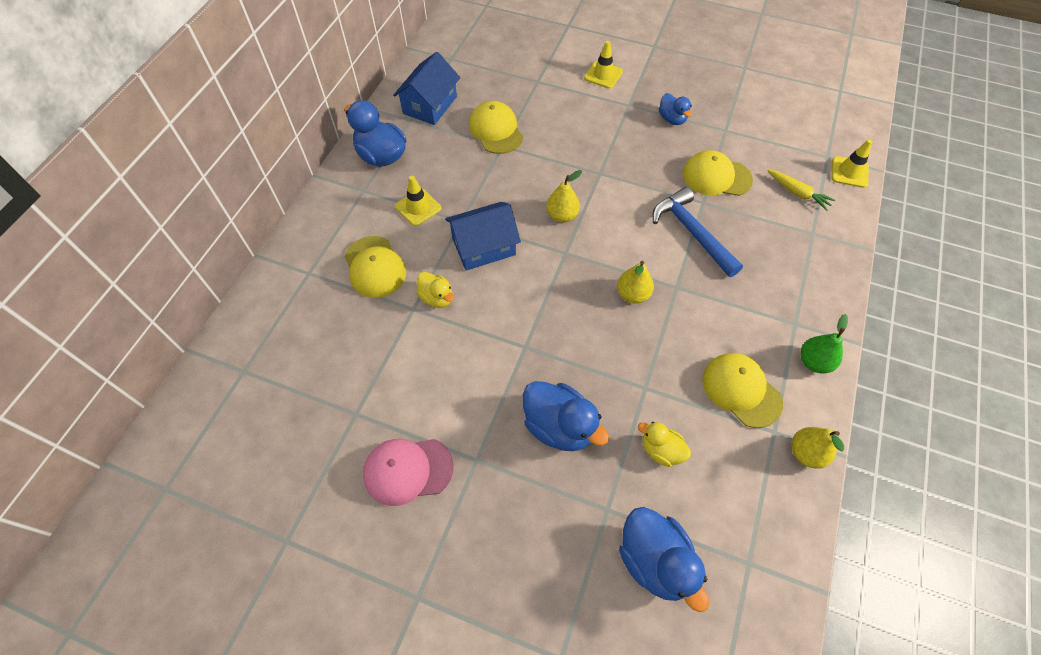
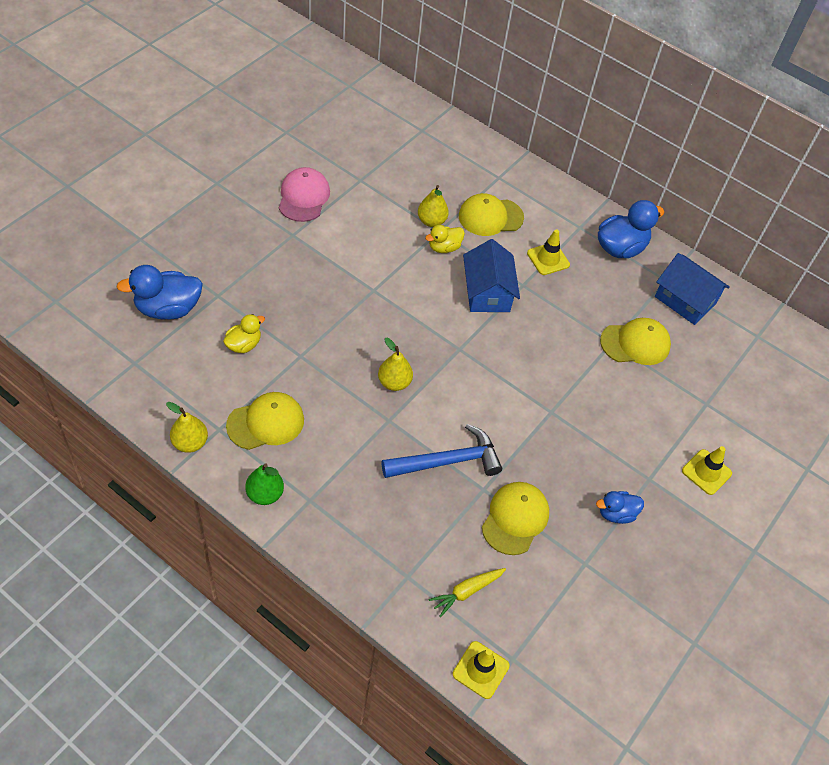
camera: 100 degrees right, 5 degrees down
blue duck [523,381,609,451] -> none
yellow pear [546,170,582,223] -> yellow pear moved to [418,185,449,227]

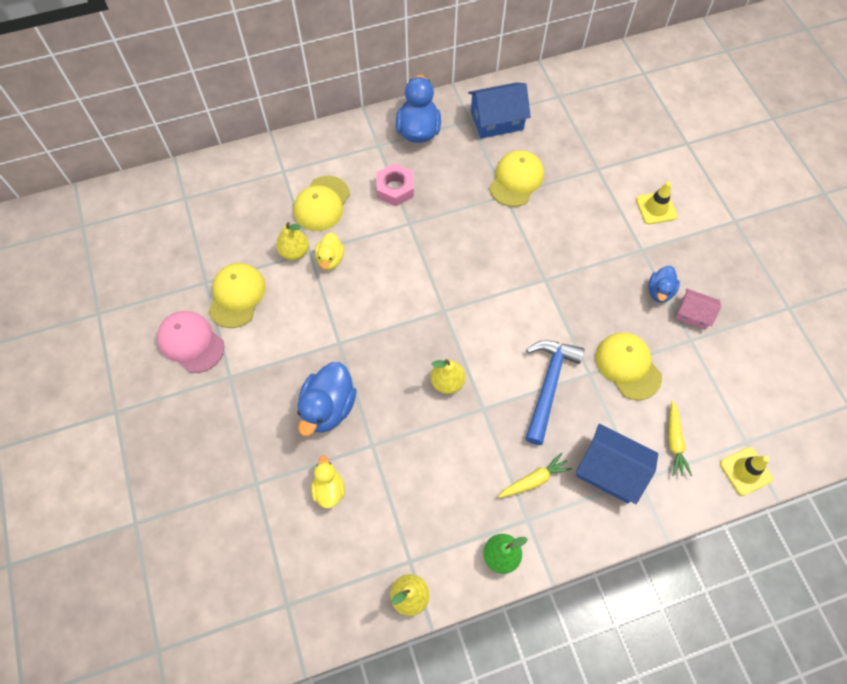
camera: 50 degrees left, 10 degrees up
blue duck [116,265,203,320] -> blue duck moved to [297,362,357,436]
yellow cap [226,392,304,450] -> yellow cap moved to [208,263,266,328]
blue house [463,239,520,312] -> blue house moved to [576,424,658,504]
yellow traffic cone [527,229,570,275] -> pink nut [376,163,414,206]
none -> yellow carrot [498,453,572,498]
none -> pink house [676,288,721,329]

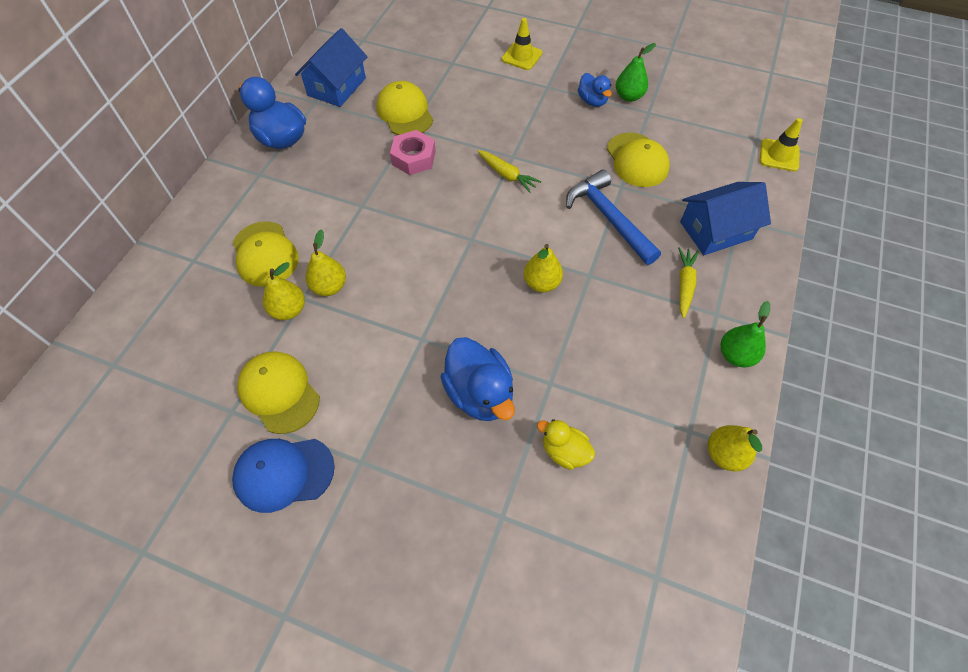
camera: 50 degrees left, 5 degrees down
pink cap [157,311,224,373] -> blue cap [232,439,335,513]
yellow duck [315,233,344,270] -> yellow pear [306,230,346,296]
pink nut [376,163,414,206] -> pink nut moved to [390,130,436,175]
yellow cap [596,333,662,400] -> yellow cap turned 120 degrees counterclockwise [607,133,670,187]
yellow carrot [668,401,692,476] -> yellow carrot moved to [477,150,541,193]
pink house [676,288,721,329] -> green pear [616,43,656,102]

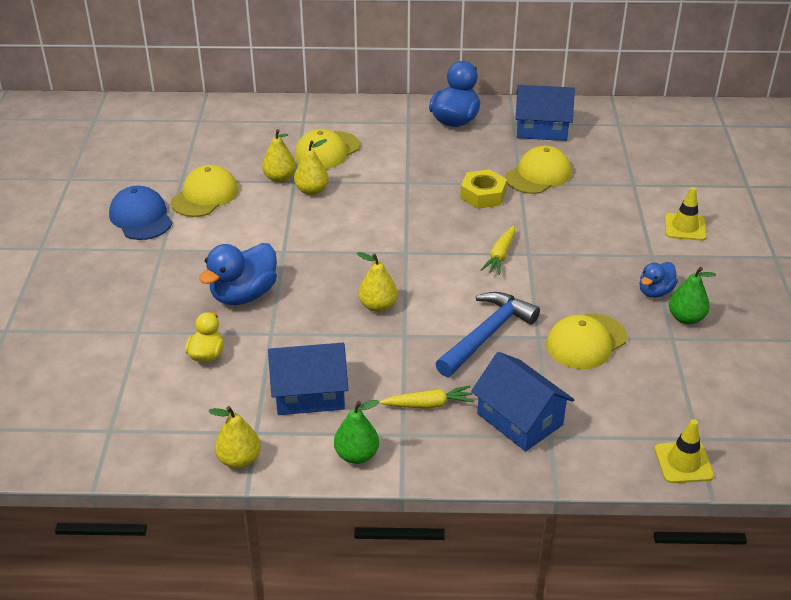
camera: 70 degrees right, 20 degrees down
pink nut [390,130,436,175] -> yellow nut [460,169,507,209]
none -> blue house [268,343,348,415]

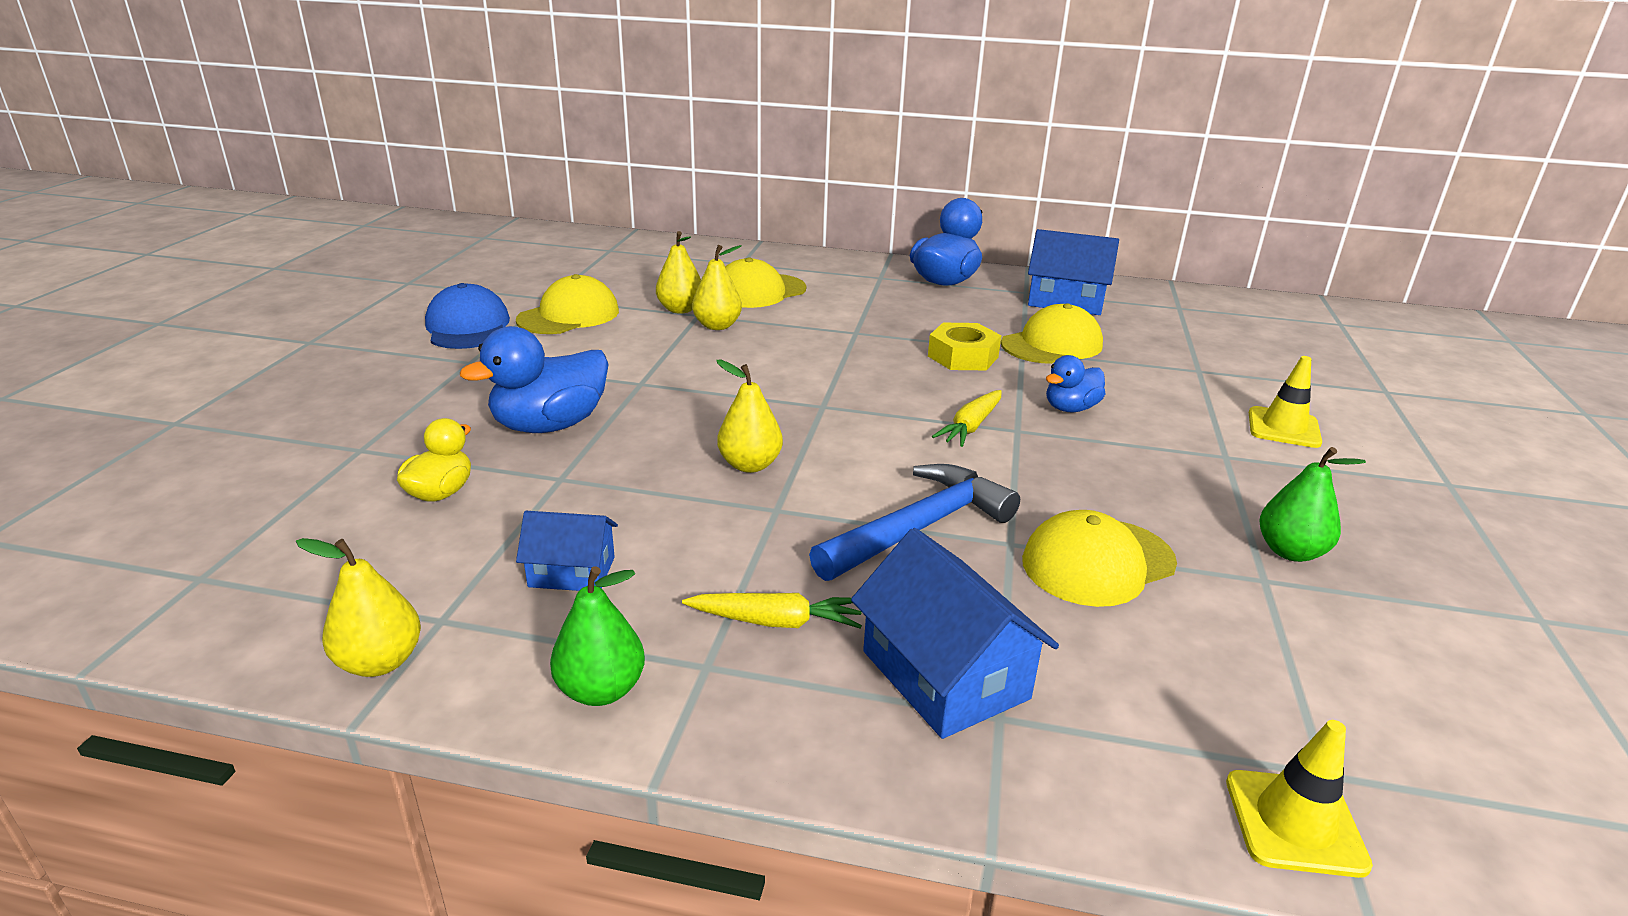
camera: 10 degrees right, 10 degrees down
blue house [268,343,348,415] -> blue house [516,511,618,591], size x0.60
blue duck [639,262,678,298] -> blue duck moved to [1046,355,1105,412]

